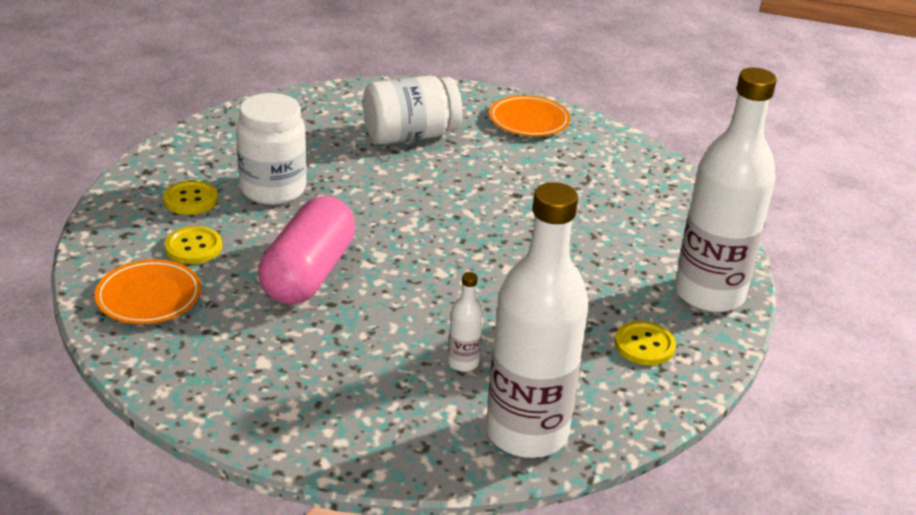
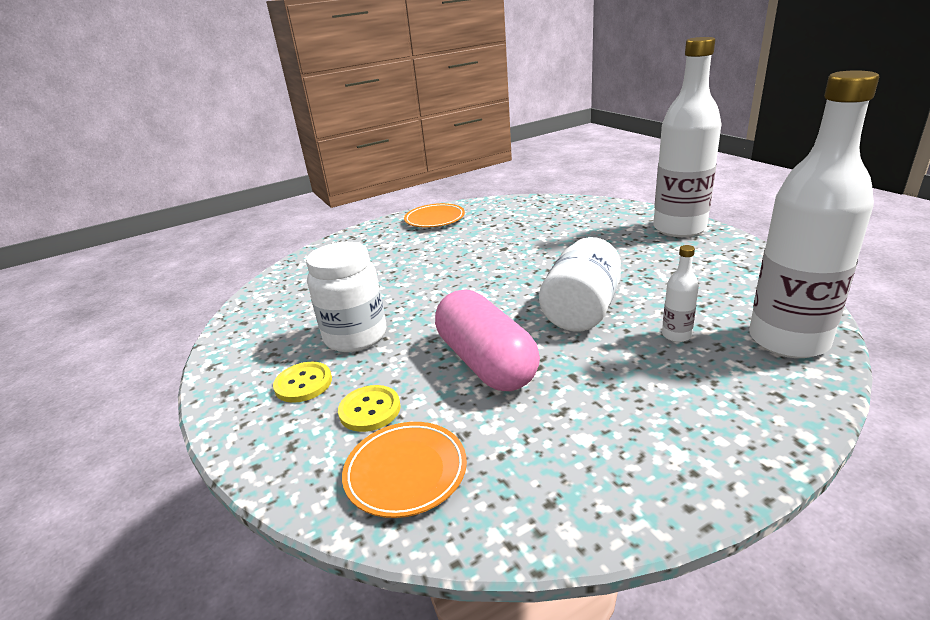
camera: 40 degrees left, 5 degrees down
white jar [363,76,462,144] -> white jar moved to [539,237,621,332]
yellow button [615,321,676,365] -> none

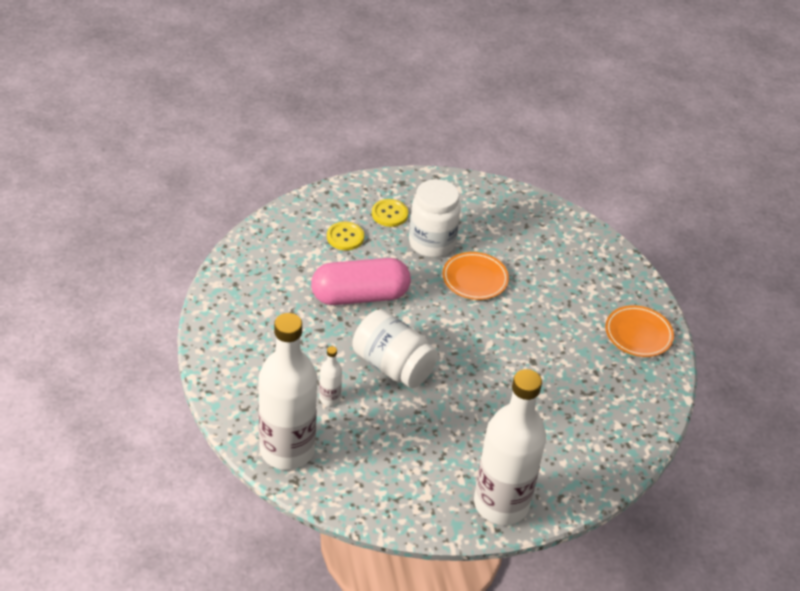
camera: 100 degrees right, 15 degrees up
orange plate [342,422,467,518] -> orange plate moved to [442,252,509,300]

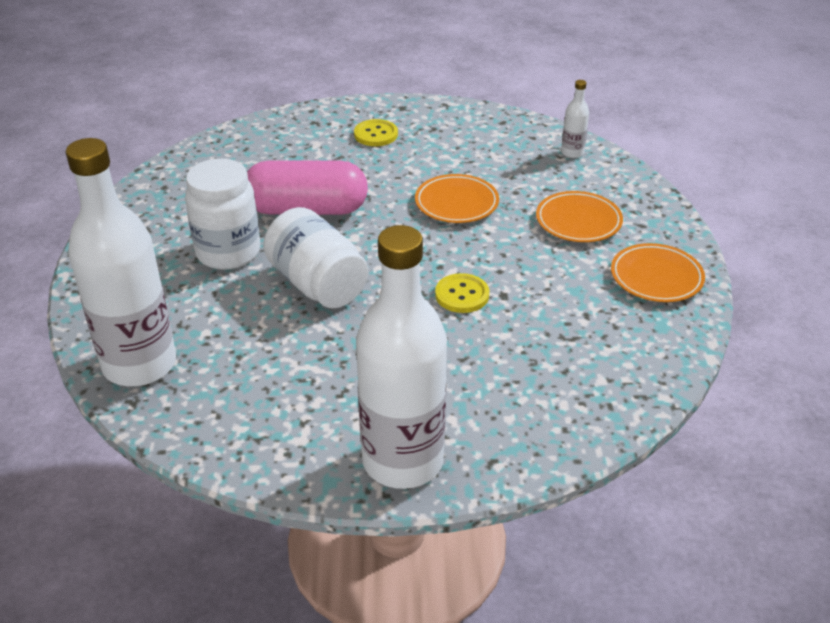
camera: 15 degrees right, 5 degrees down
white bottle [319,346,342,406] -> white bottle moved to [561,80,589,158]
yellow button [327,222,364,250] -> yellow button moved to [435,273,489,313]
white jar [409,179,461,258] -> white jar moved to [185,159,260,270]
none -> orange plate [536,191,623,242]

